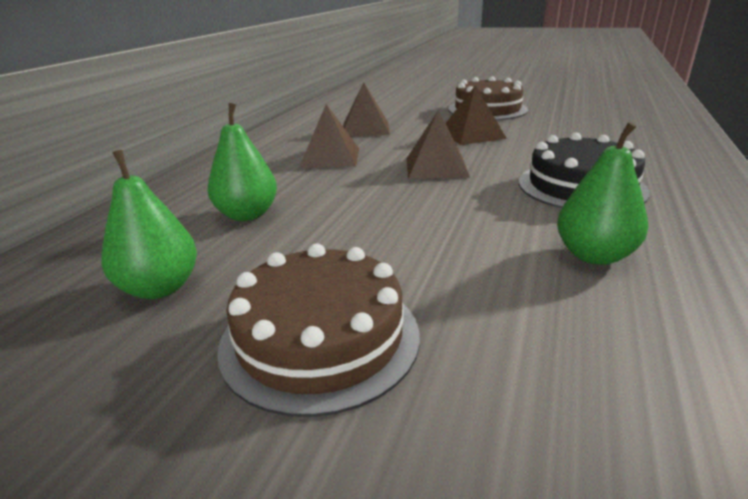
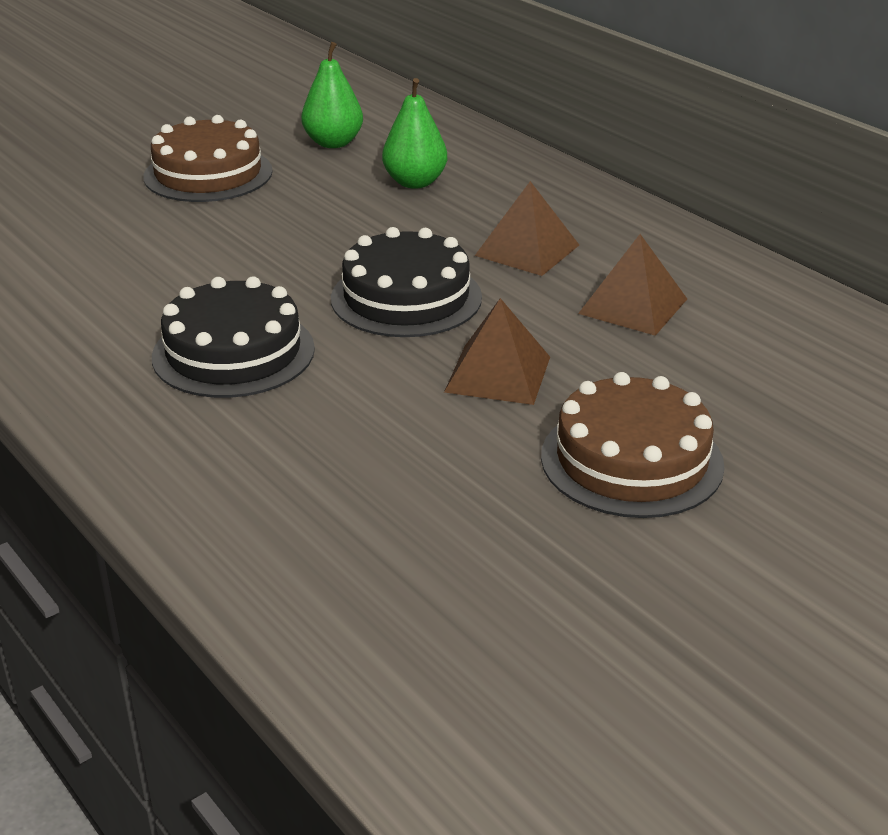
camera: 120 degrees right, 5 degrees up
brown pyramid [407,110,470,179] -> black cake [331,227,482,337]
green pear [557,122,648,265] -> none

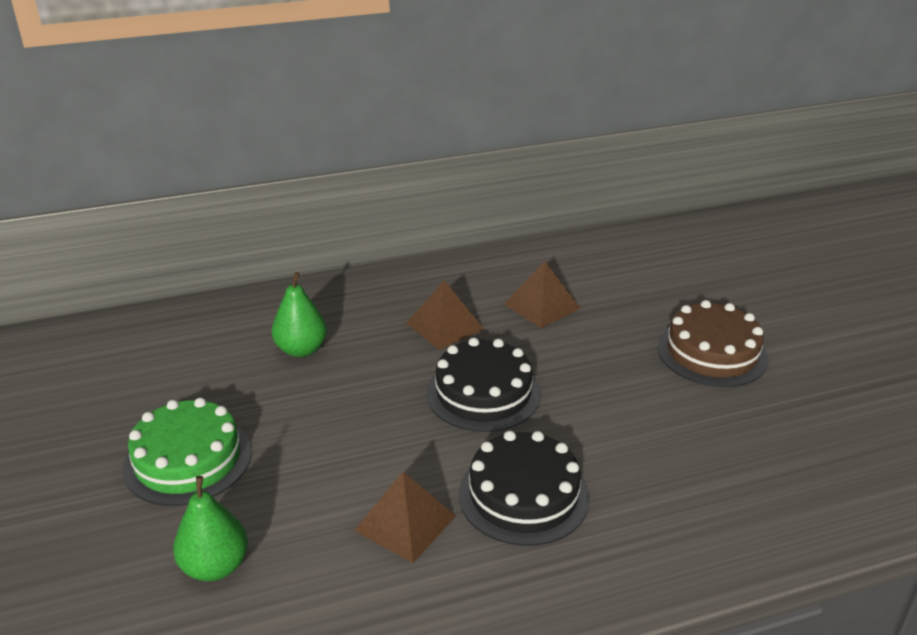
camera: 70 degrees left, 0 degrees up
brown cake [143,115,273,202] -> green cake [123,398,252,506]
green pear [301,42,363,148] -> green pear moved to [173,476,248,581]
brown pyramid [444,298,550,405] -> brown pyramid moved to [354,472,456,563]

